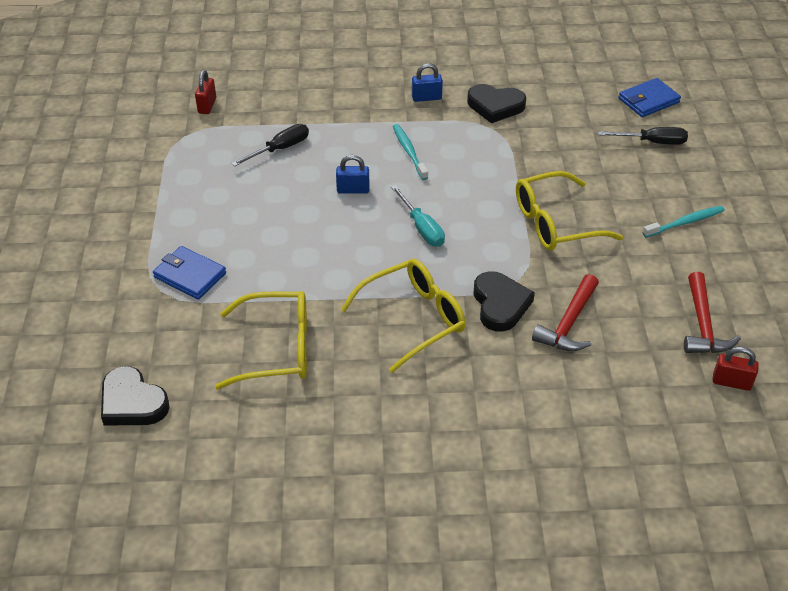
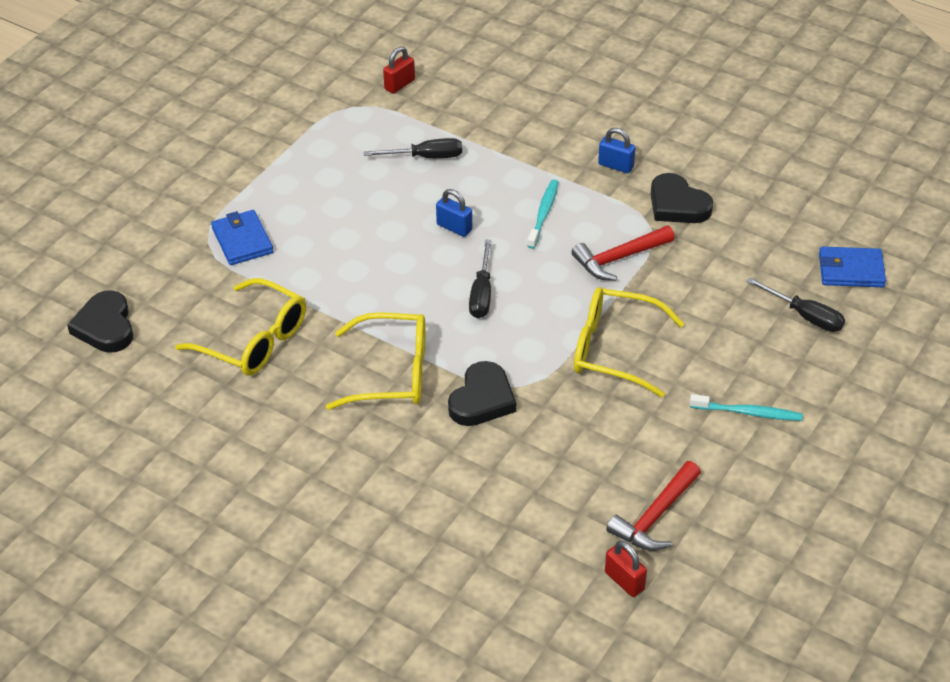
camera: 35 degrees right, 0 degrees up
turquoise screwdriver [391,185,445,247] -> black screwdriver [469,240,492,318]
red hammer [532,274,599,351] -> red hammer moved to [571,225,675,281]

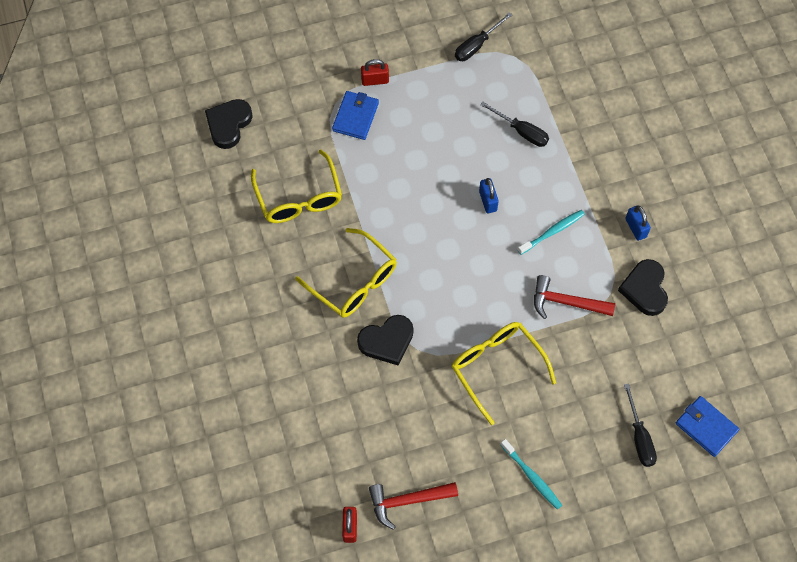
camera: 40 degrees right, 20 degrees up
red padlock [383,46,415,94] -> red padlock moved to [361,59,389,86]
black screwdriver [469,240,492,318] -> black screwdriver moved to [455,12,512,61]

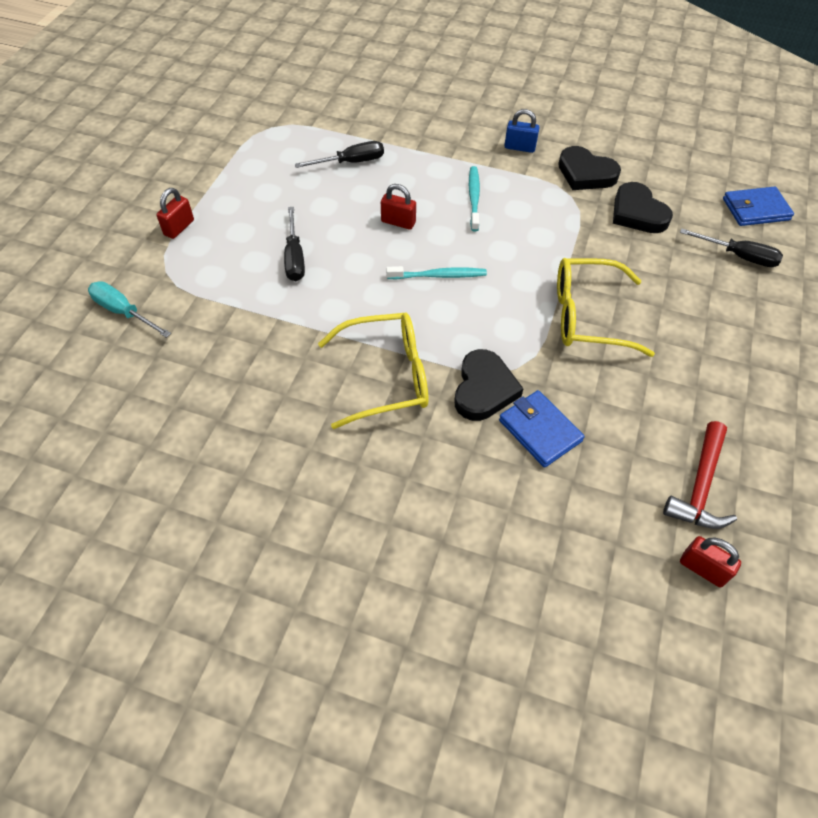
camera: 55 degrees left, 10 degrees down
black heart [205,99,253,149] -> black heart moved to [613,182,673,233]
yellow glasses [251,150,342,223] -> none
blue wallet [332,91,379,140] -> blue wallet moved to [499,390,585,468]
black screwdriver [455,12,512,61] -> black screwdriver moved to [284,207,305,281]
blue padlock [479,178,499,213] -> red padlock [381,184,416,230]
turquoise toothbrush [501,439,562,510] -> turquoise toothbrush moved to [386,266,487,279]
red hammer [534,275,615,319] -> none
none -> turquoise screwdriver [88,281,171,338]

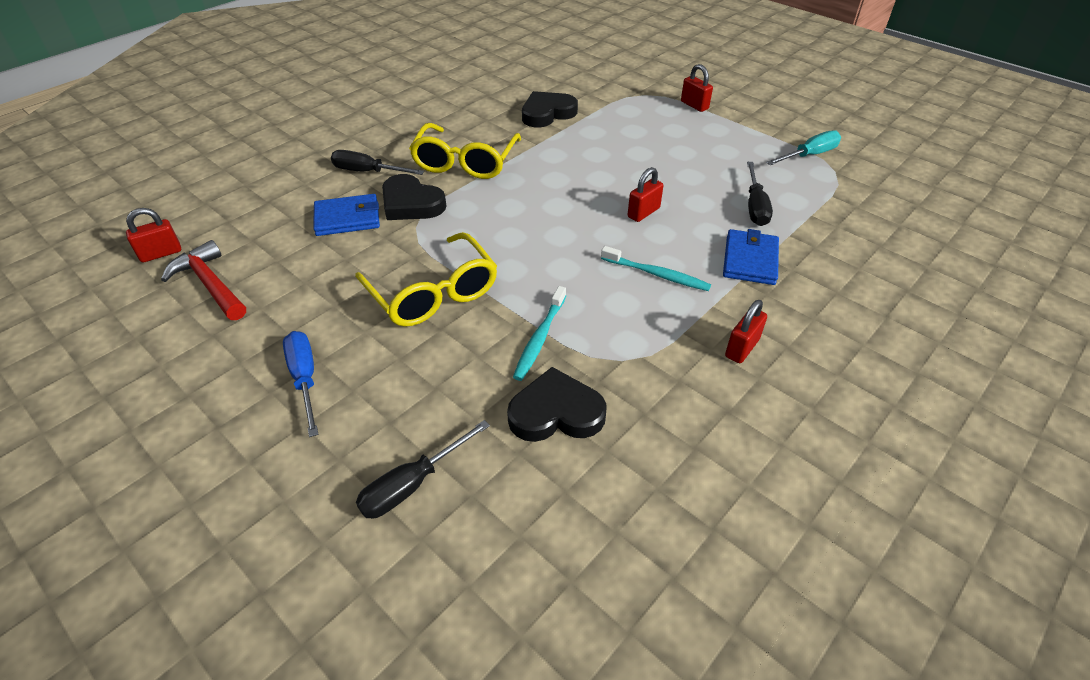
camera: 115 degrees right, 10 degrees down
turquoise screwdriver [88,281,171,338] -> turquoise screwdriver moved to [766,130,841,165]
black screwdriver [284,207,305,281] -> black screwdriver moved to [331,150,424,175]
turquoise toothbrush [386,266,487,279] -> turquoise toothbrush moved to [513,286,566,381]
blue padlock [504,109,539,153] -> red padlock [725,300,767,363]
yellow glasses [557,258,655,357] -> yellow glasses turned 120 degrees clockwise [355,232,497,327]
black heart [558,146,621,190] -> black heart moved to [522,91,578,127]
blue wallet [723,187,794,226] -> blue wallet moved to [723,229,779,285]
none -> blue screwdriver [283,331,319,437]

